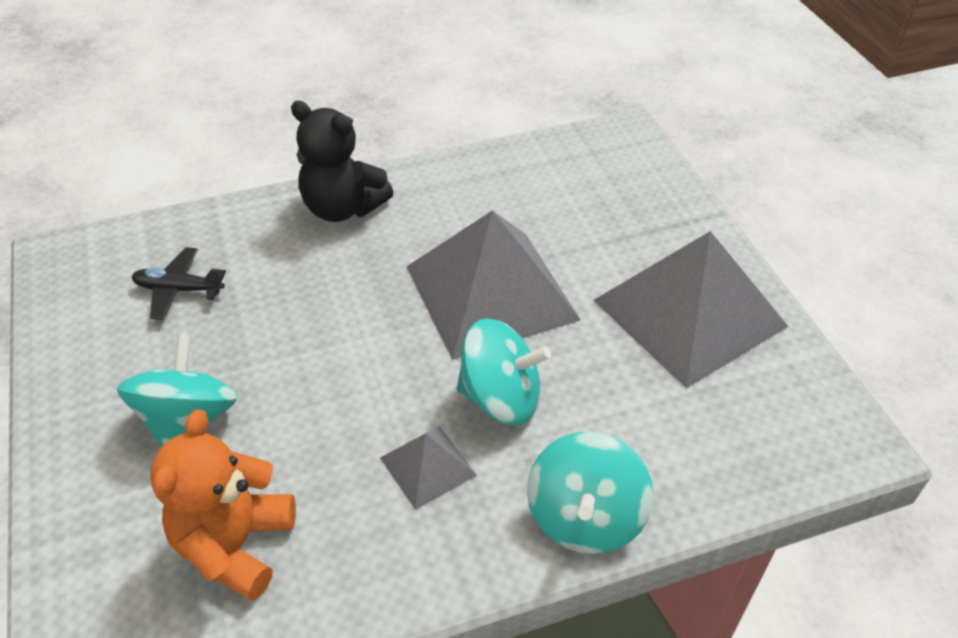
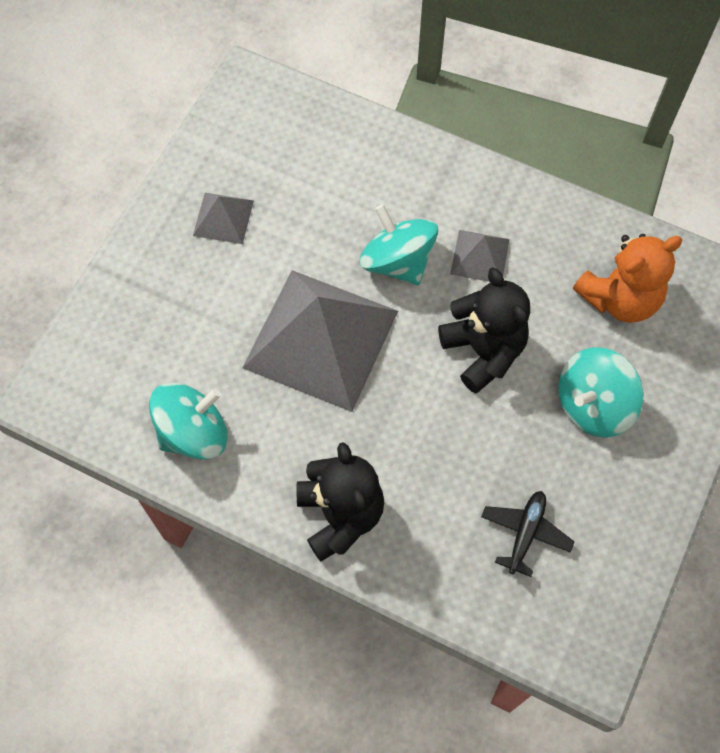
camera: 135 degrees left, 20 degrees up
black plane [132,247,226,320] -> black plane turned 120 degrees counterclockwise [481,491,574,577]
turquoise spinning top [527,432,654,554] -> turquoise spinning top moved to [149,383,228,459]
grey pyramid [593,231,788,388] -> grey pyramid [193,193,254,244], size x0.45
none -> black teddy bear [438,267,530,393]

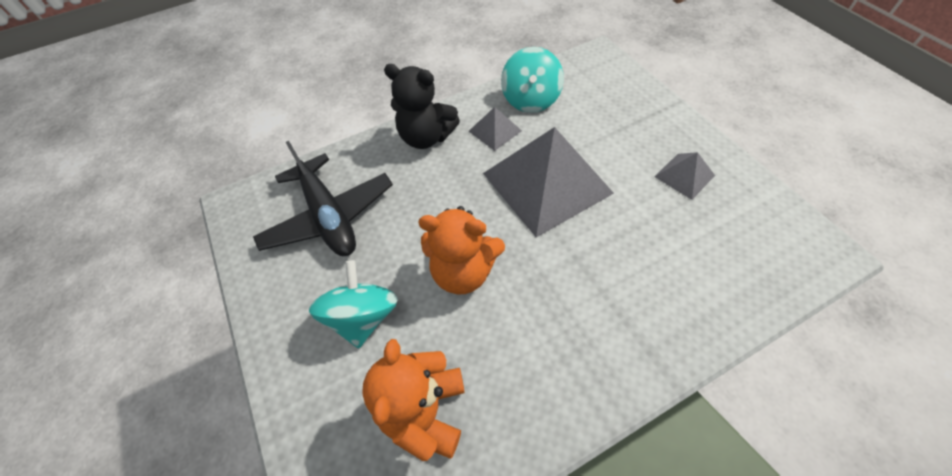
camera: 130 degrees right, 10 degrees down
turquoise spinning top [360,204,438,285] -> none
black teddy bear [438,267,530,393] -> orange teddy bear [418,206,505,294]
grey pyramid [450,230,510,282] -> grey pyramid moved to [469,107,522,151]
black plane [481,491,574,577] -> black plane [253,141,393,256], size x1.97

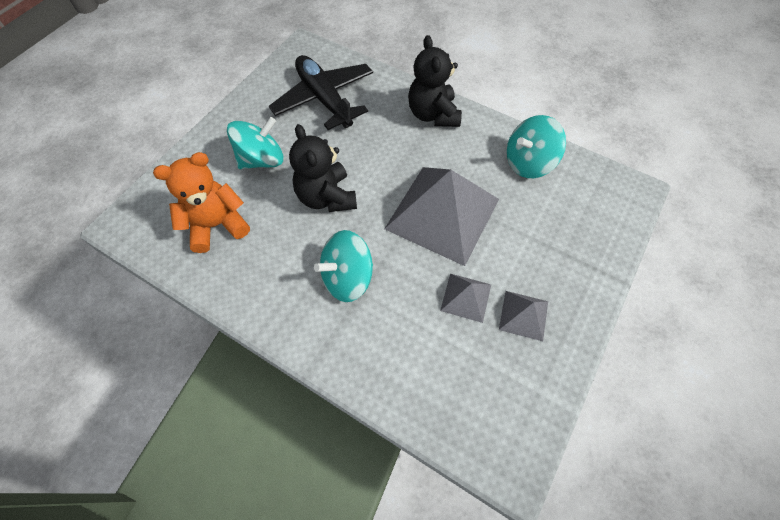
camera: 55 degrees right, 5 degrees up
black plane [253,141,393,256] -> black plane turned 120 degrees clockwise [269,55,373,130]
orange teddy bear [418,206,505,294] -> black teddy bear [289,124,357,212]
grey pyramid [469,107,522,151] -> grey pyramid moved to [440,273,491,323]
none -> turquoise spinning top [314,230,373,302]

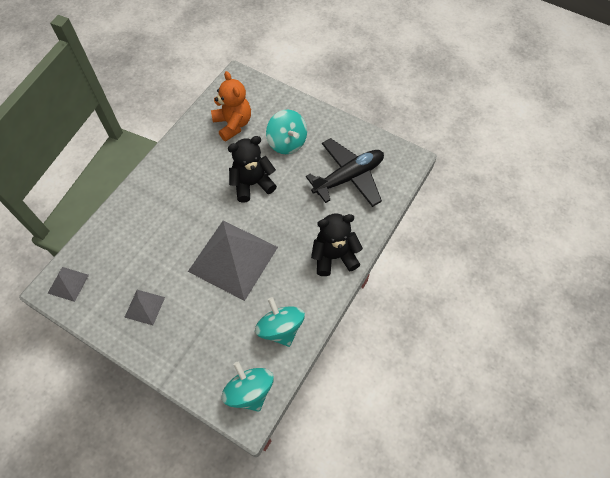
camera: 90 degrees right, 0 degrees up
turquoise spinning top [314,230,373,302] -> turquoise spinning top moved to [222,362,274,412]
grey pyramid [440,273,491,323] -> grey pyramid moved to [47,267,89,302]

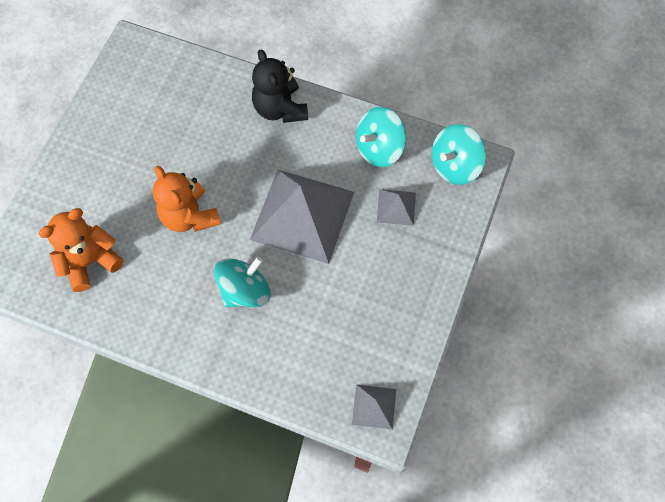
camera: 100 degrees left, 5 degrees up
grey pyramid [124,290,165,325] -> grey pyramid moved to [377,189,416,226]
black teddy bear [228,136,277,203] -> orange teddy bear [153,166,221,232]
turquoise spinning top [266,110,307,154] -> turquoise spinning top moved to [214,257,271,307]
black plane [306,138,384,207] -> none

